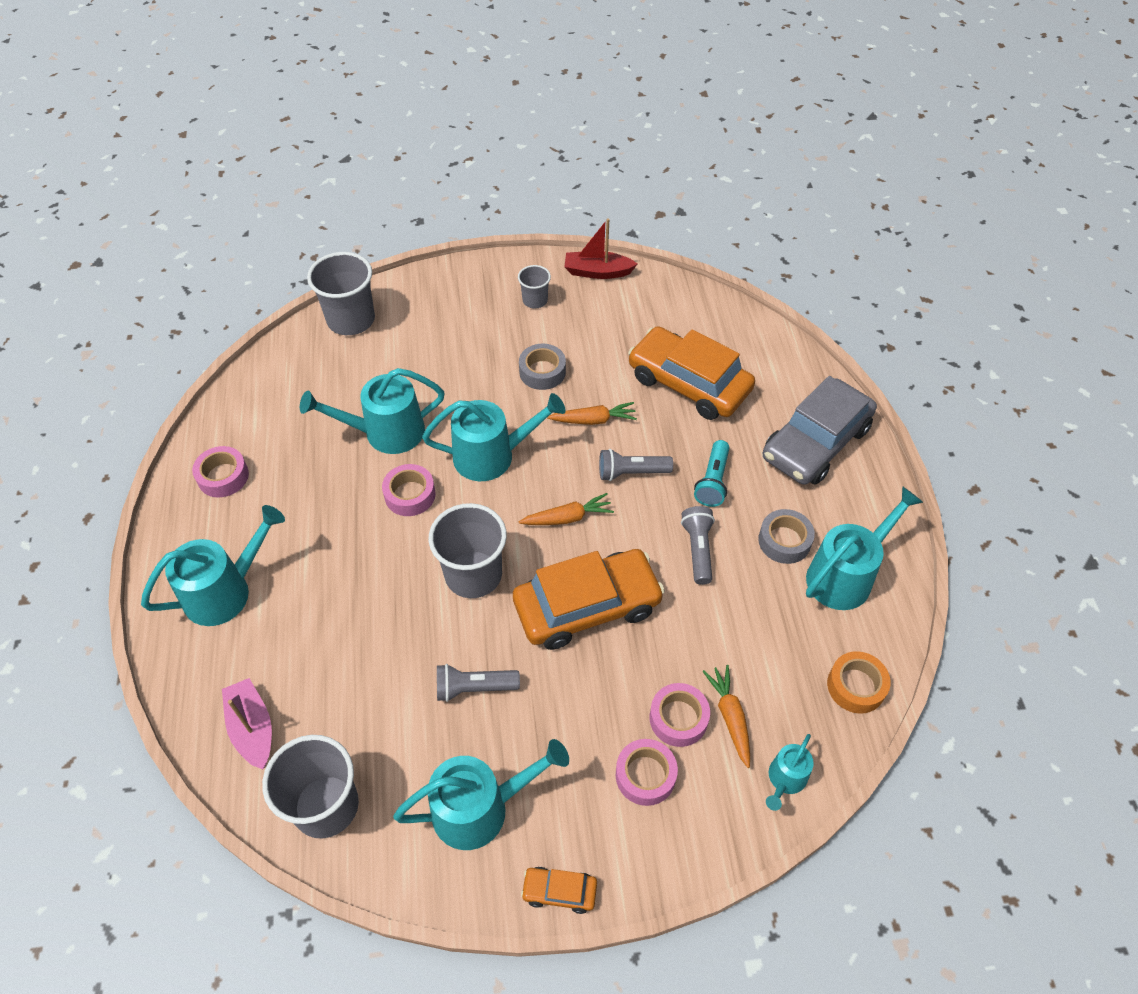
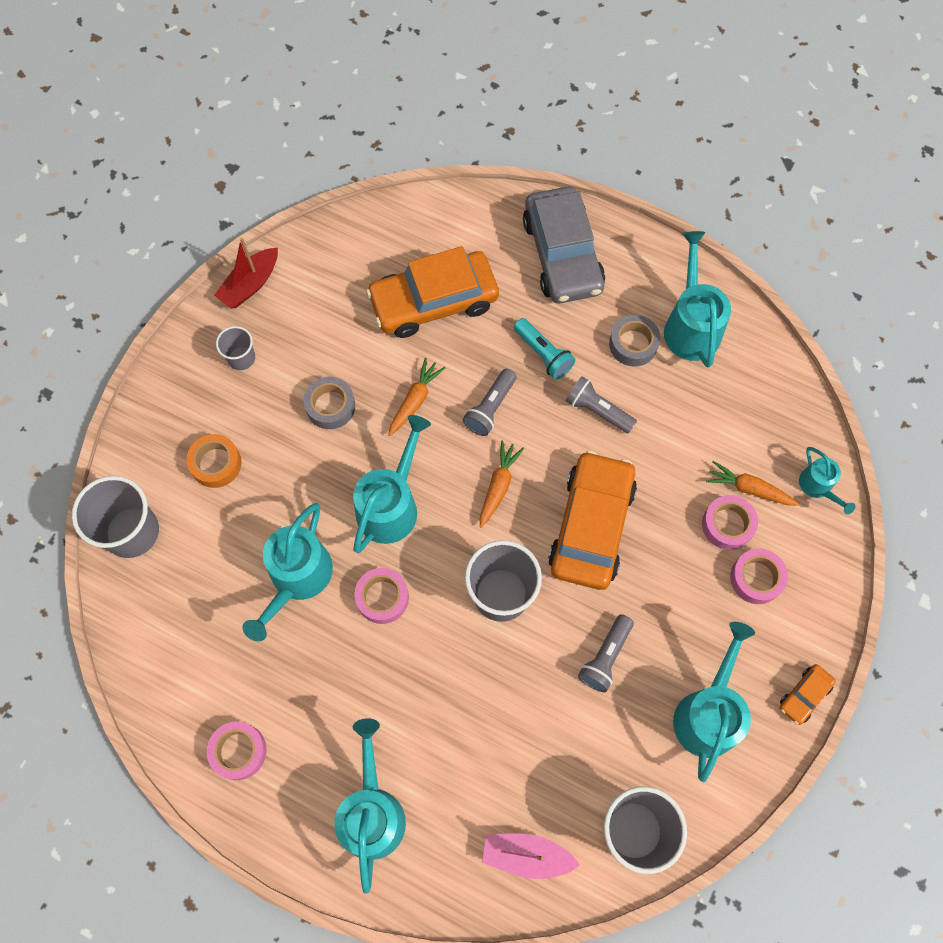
camera: 55 degrees left, 15 degrees up
orange tape [827,651,891,714] -> orange tape moved to [186,434,241,488]

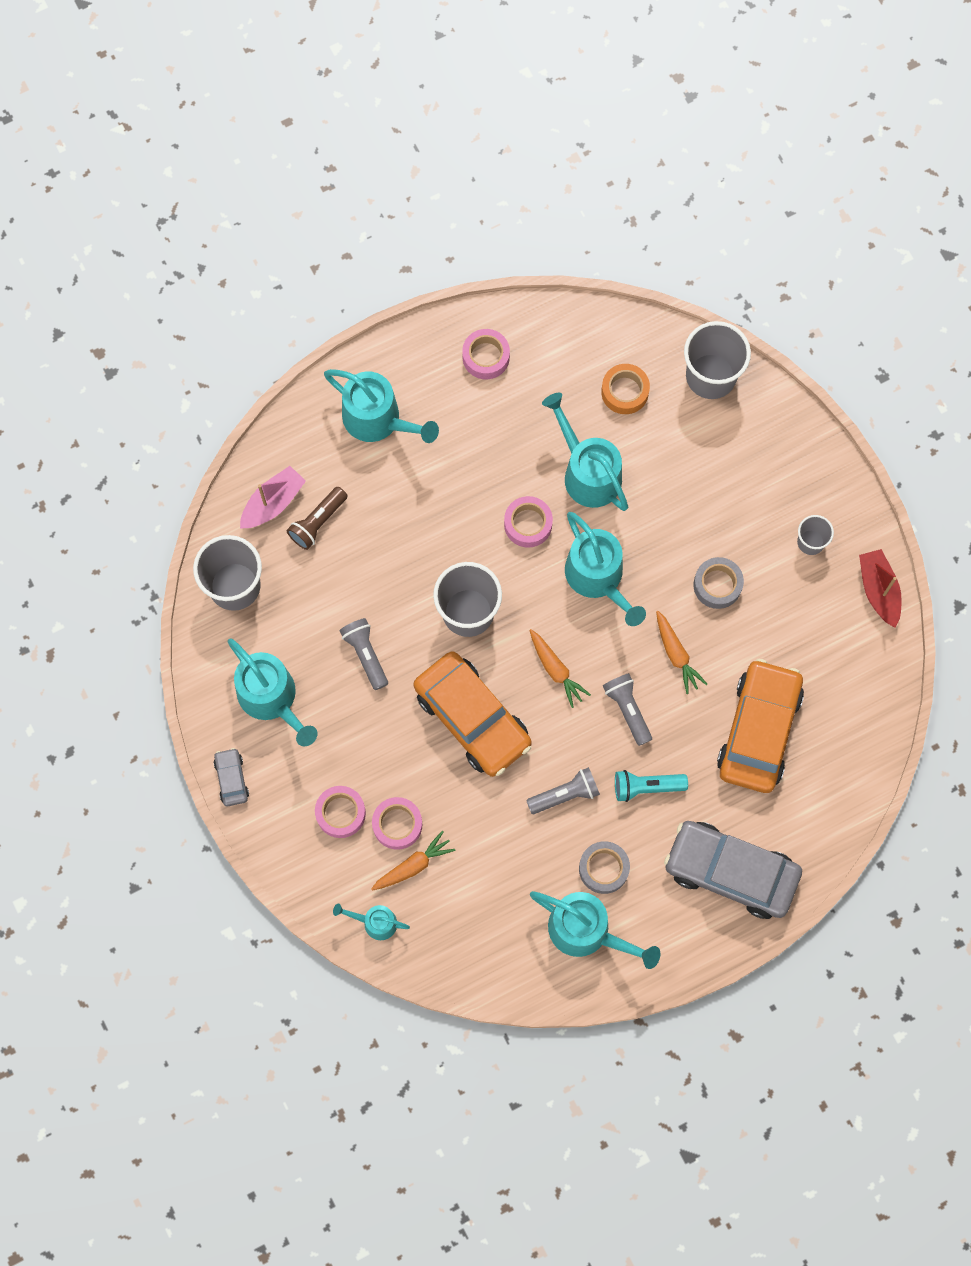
camera: 125 degrees right, 5 degrees up
orange tape [186,434,241,488] -> orange tape moved to [601,364,650,414]
orange car [780,664,836,725] -> grey car [214,748,249,806]
none -> brown flashlight [287,487,348,550]

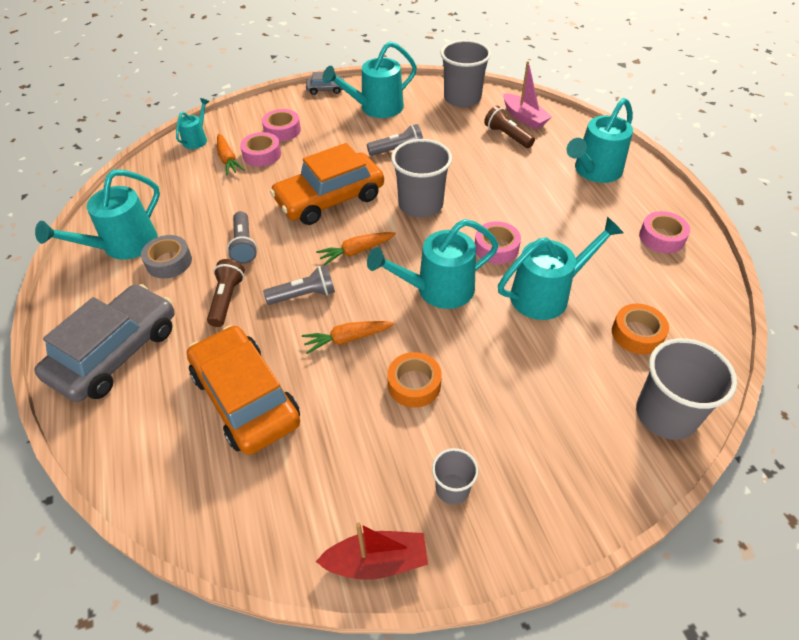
camera: 100 degrees right, 25 degrees down
turquoise flashlight [615,770,688,802] -> brown flashlight [207,259,245,327]
grey tape [693,557,744,609] -> orange tape [387,352,442,408]
orange car [717,659,804,793] -> orange car turned 150 degrees counterclockwise [187,325,300,455]

